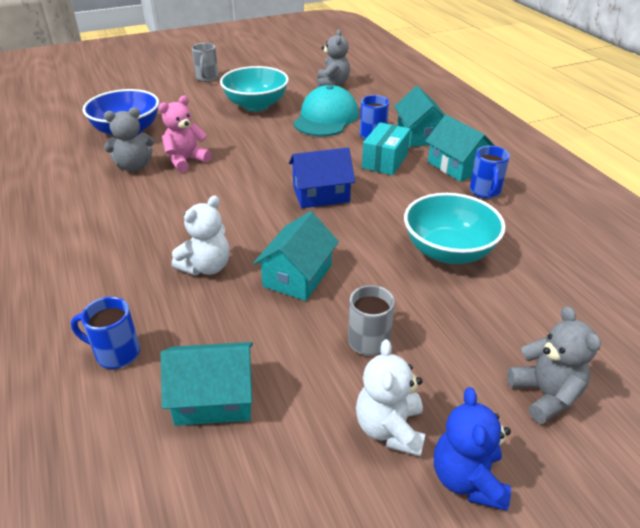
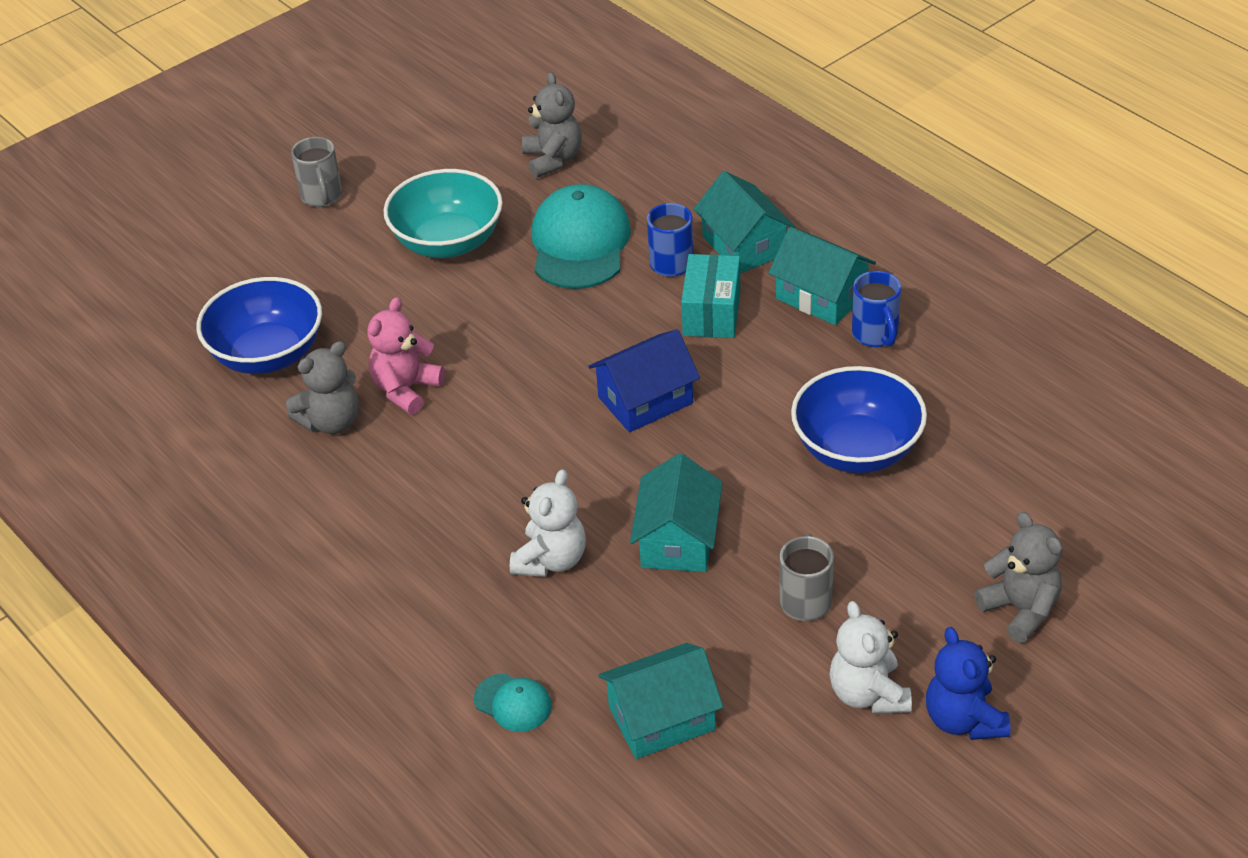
camera: 15 degrees left, 5 degrees up
blue mug [71,297,140,369] -> turquoise cap [474,673,552,732]
turquoise bowl [404,193,506,264] -> blue bowl [791,366,927,473]

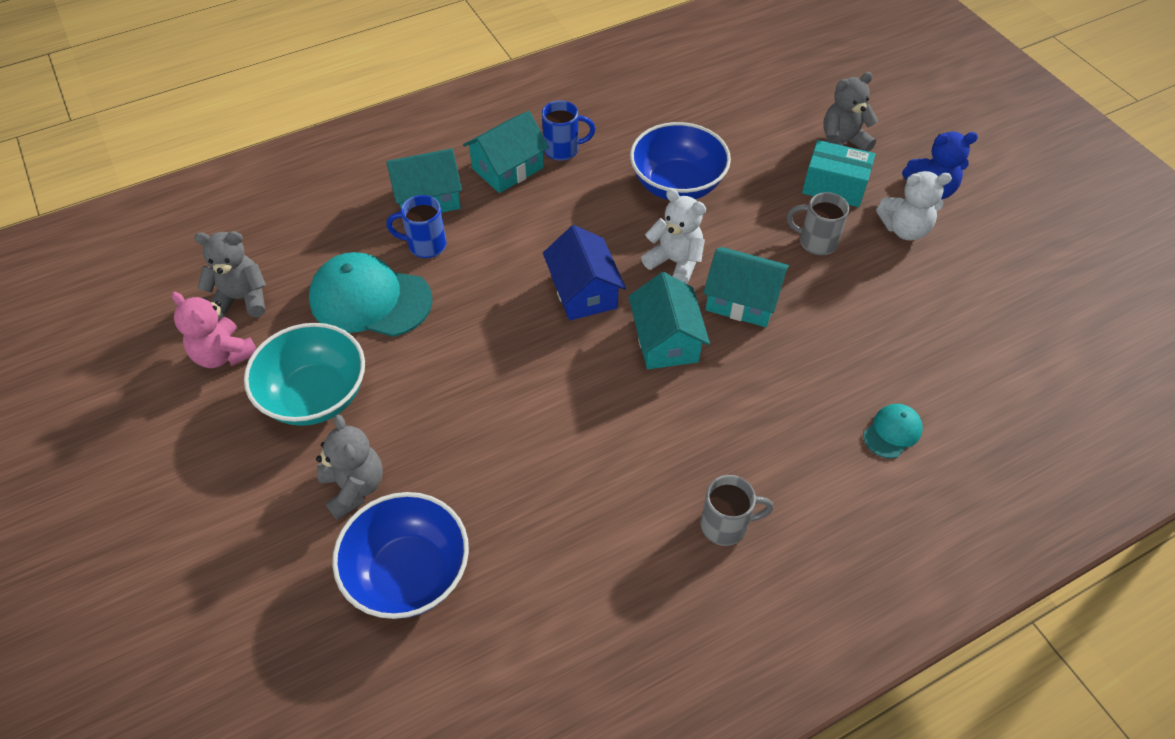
camera: 80 degrees left, 10 degrees up
grey teddy bear [286,341,359,434] -> grey teddy bear moved to [316,414,383,520]
grey mug [291,137,342,207] -> grey mug moved to [700,475,774,546]
pink teddy bear [367,297,445,415] -> pink teddy bear moved to [172,292,256,368]
white teddy bear [510,469,586,577] -> white teddy bear moved to [641,189,706,284]
turquoise house [599,643,723,759] -> turquoise house moved to [628,272,710,369]
turquoise box [681,254,740,338] -> turquoise box moved to [802,140,875,207]

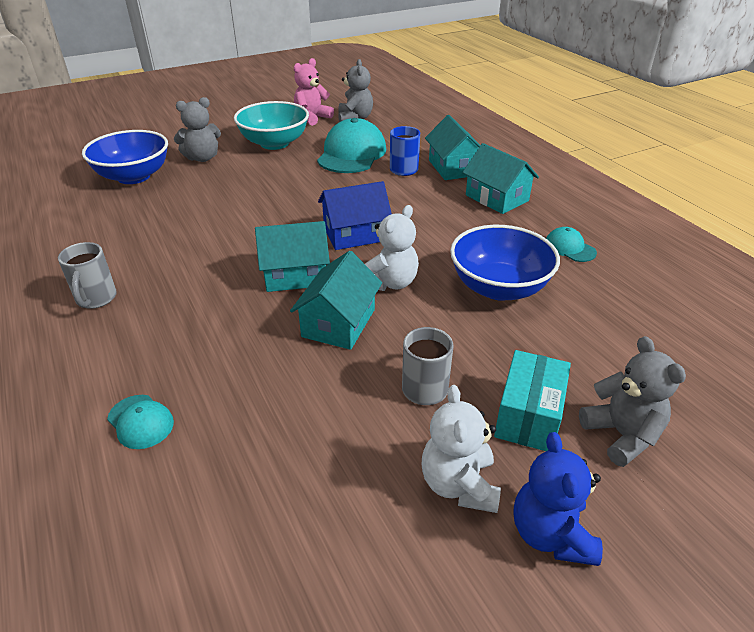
camera: 90 degrees right, 15 degrees down
blue mug [542,100,595,161] -> none
none -> turquoise cap [546,227,597,262]

